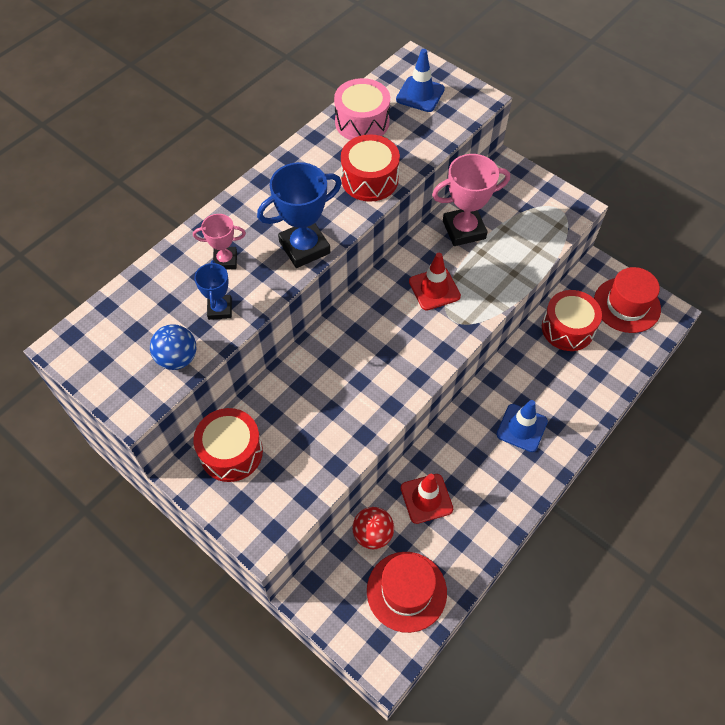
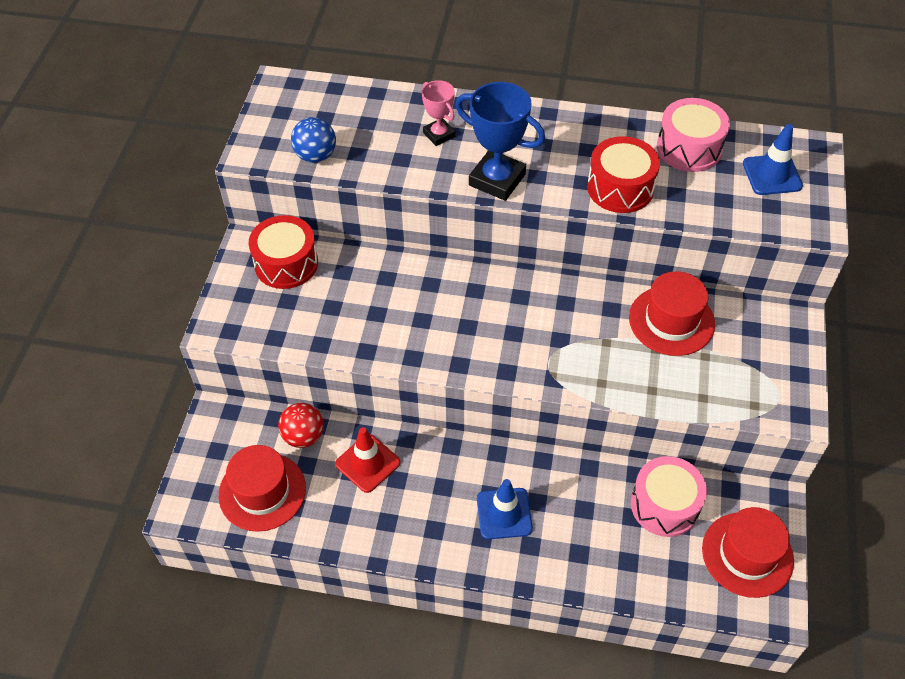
camera: 60 degrees right, 5 degrees down
blue trophy [194,260,232,320] -> none
red traffic cone [409,253,461,311] -> none
pink trophy [432,154,510,246] -> red hat [629,271,715,356]
red drum [542,290,602,351] -> pink drum [631,456,707,537]

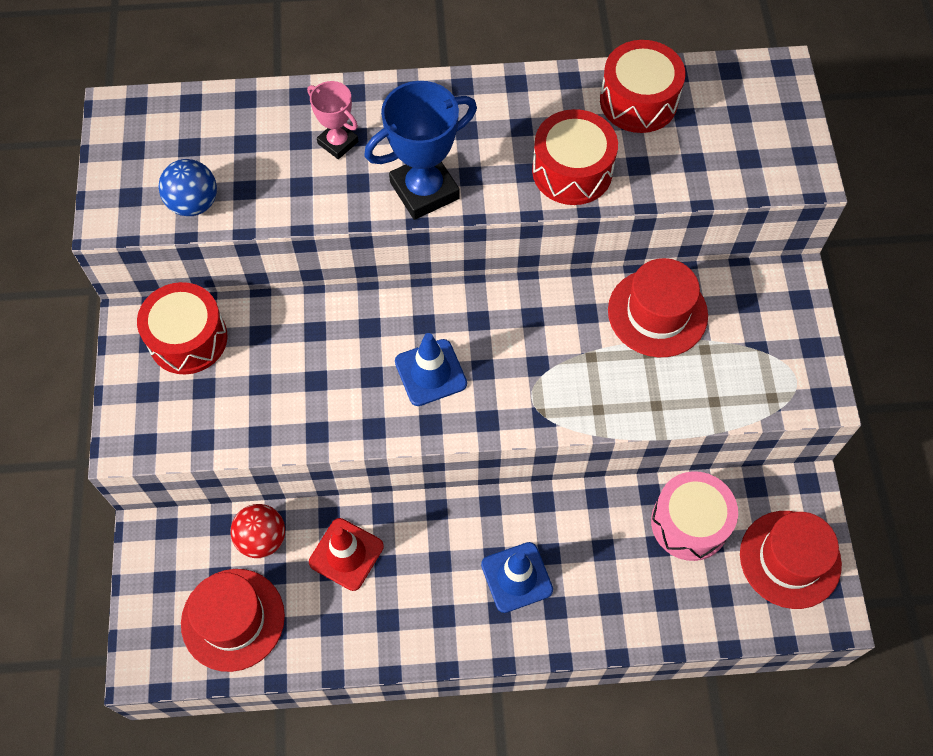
camera: 15 degrees left, 10 degrees up
blue trophy [455,82,545,201] -> blue trophy turned 45 degrees counterclockwise [364,81,477,220]
pink drum [657,98,730,172] -> red drum [600,40,686,133]
blue traffic cone [743,124,803,195] -> blue traffic cone moved to [395,333,467,406]

